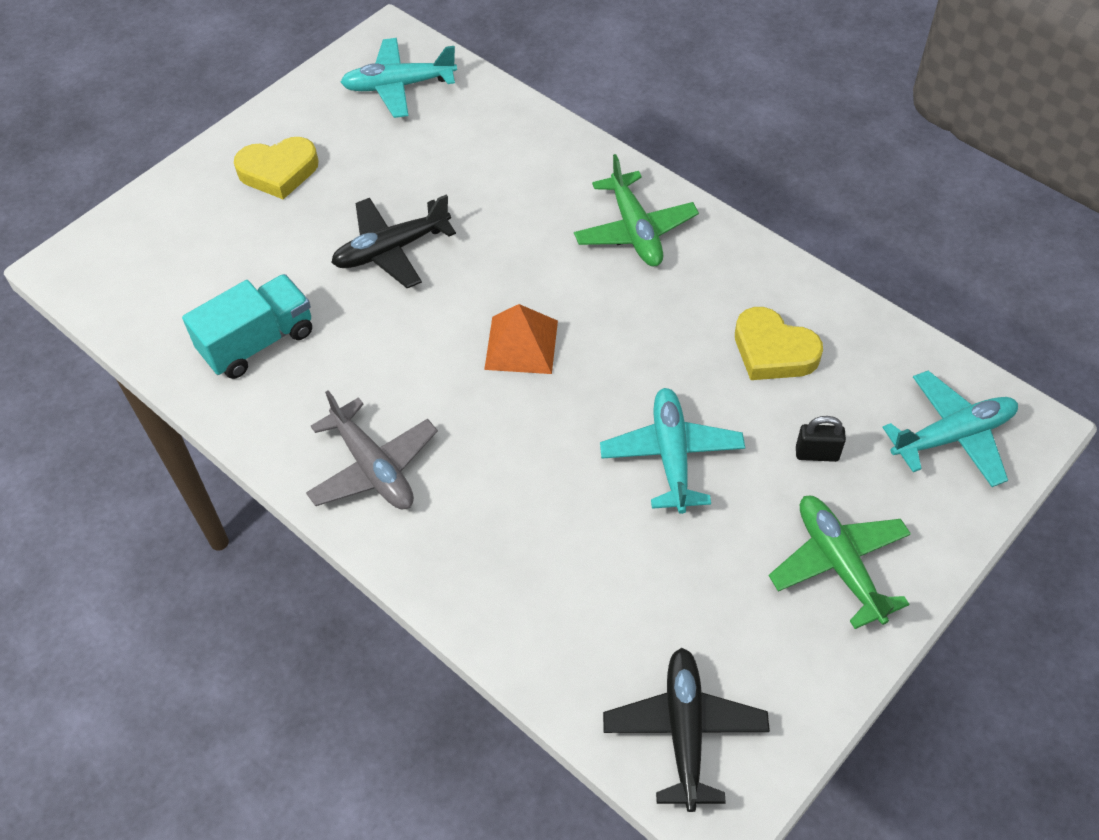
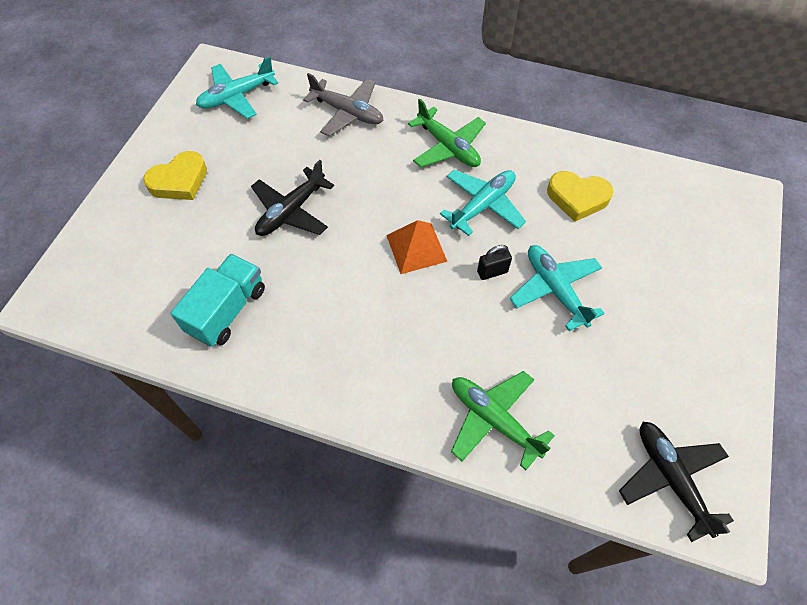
camera: 25 degrees left, 5 degrees up
grey plane [306,390,438,509] -> grey plane moved to [303,73,383,137]
green plane [769,496,911,629] -> green plane moved to [451,371,555,470]
black padlock [796,416,846,462] -> black padlock moved to [477,245,512,280]
turquoise plane [882,371,1018,487] -> turquoise plane moved to [440,170,526,236]

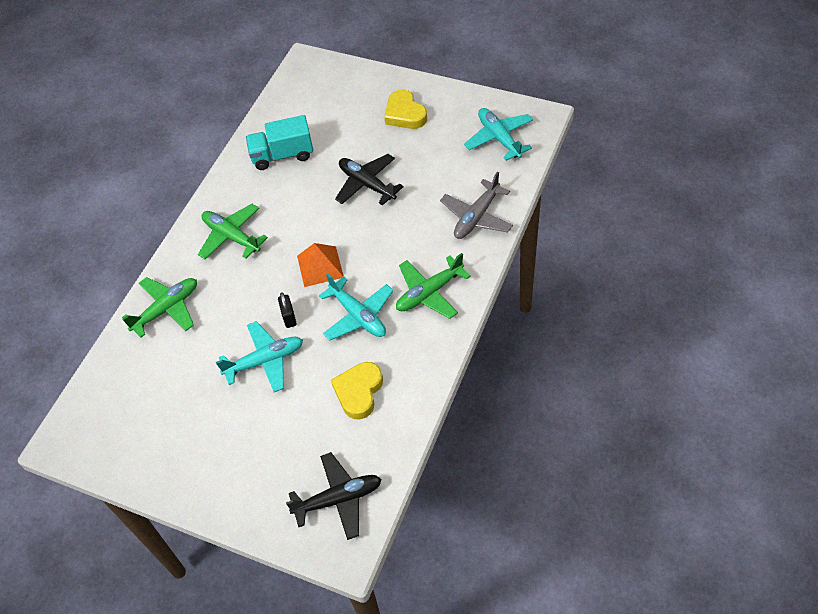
camera: 100 degrees right, 5 degrees down
turquoise truck [170,254,265,347] -> turquoise truck turned 135 degrees clockwise [246,115,313,170]
black plane [619,422,734,542] -> black plane moved to [286,452,382,540]
none -> green plane [198,204,268,259]

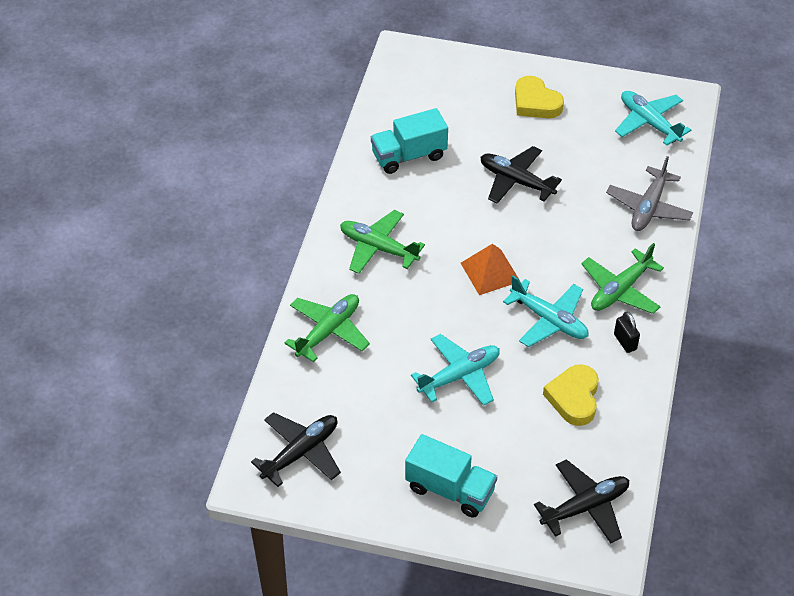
camera: 15 degrees left, 5 degrees down
black padlock [278,292,297,328] -> black padlock moved to [614,312,640,353]
none -> black plane [251,412,341,487]
none -> turquoise truck [405,434,497,518]

